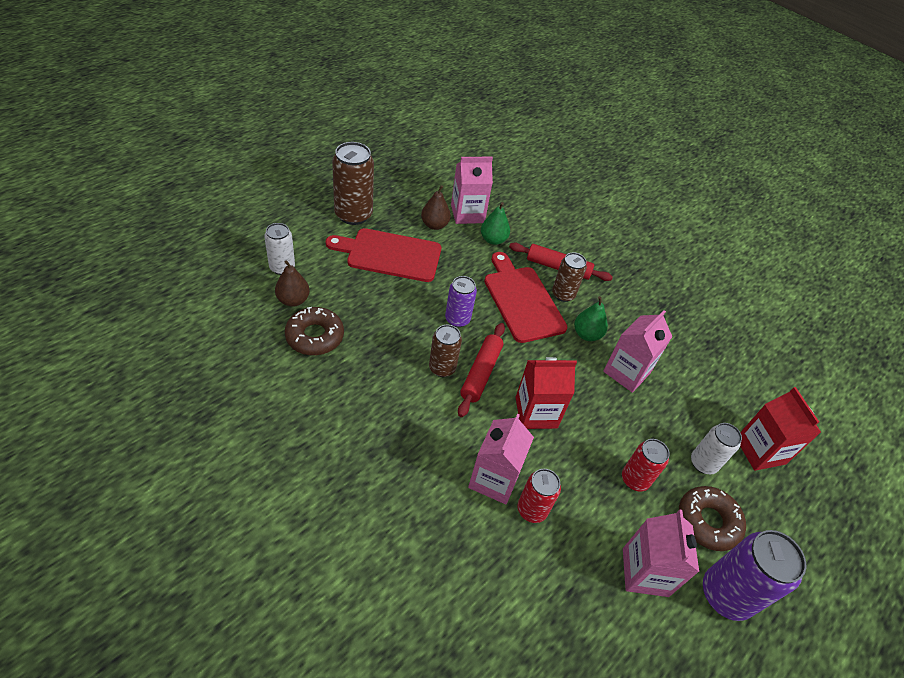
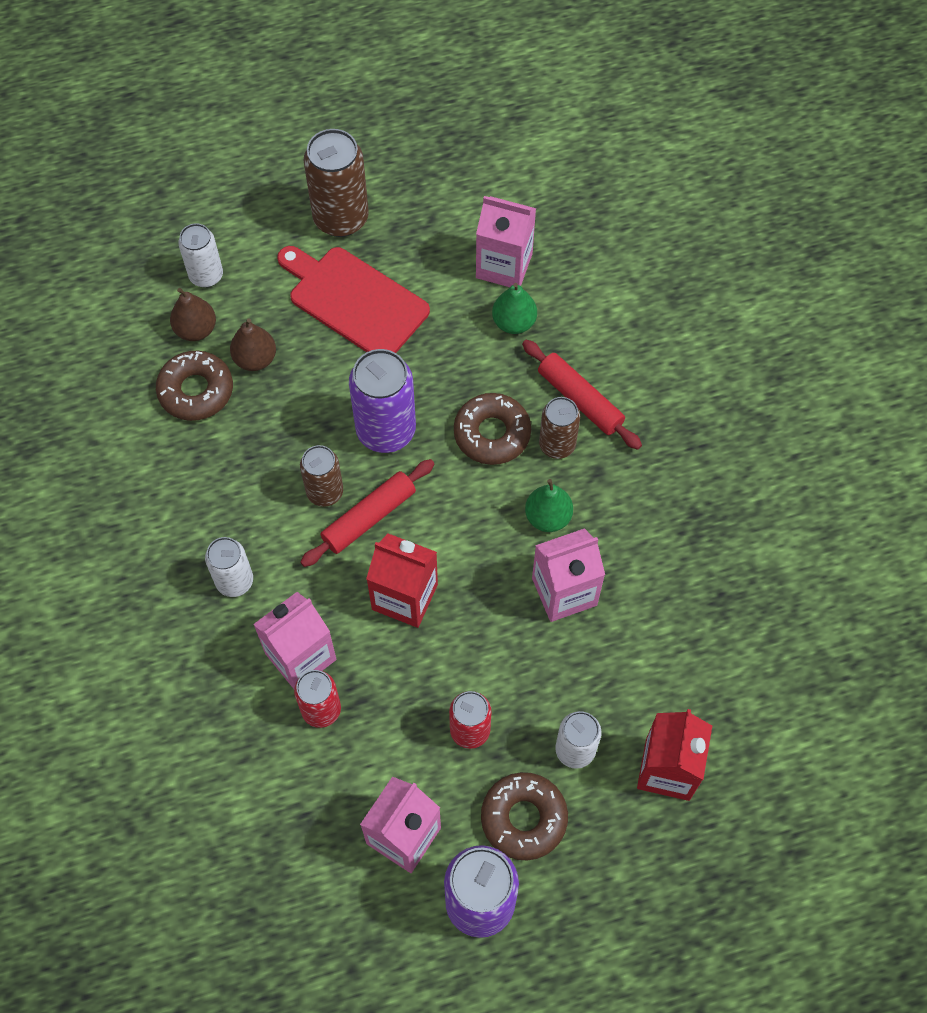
camera: 35 degrees right, 15 degrees up
brown pear [421,185,451,230] -> brown pear moved to [230,318,276,371]
purple can [445,276,477,327] -> purple can [349,349,416,453], size x1.63
red cutting board [484,252,567,343] -> brown donut [454,393,531,465]
none -> white can [205,537,253,597]

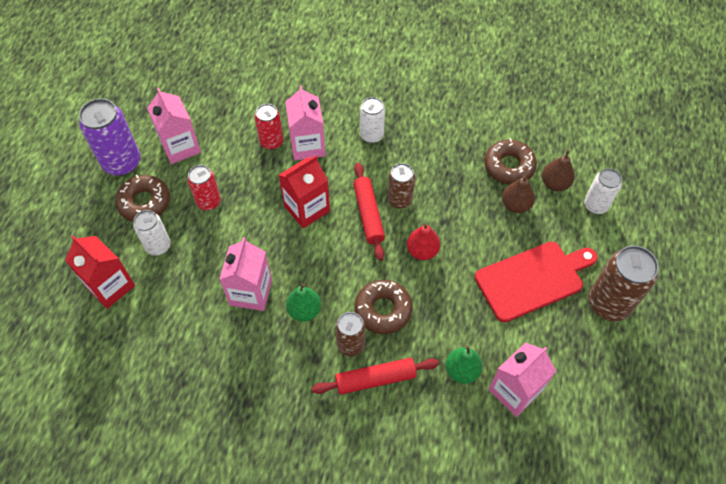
camera: 120 degrees right, 5 degrees down
purple can [349,349,416,453] -> red pear [407,223,440,260]

